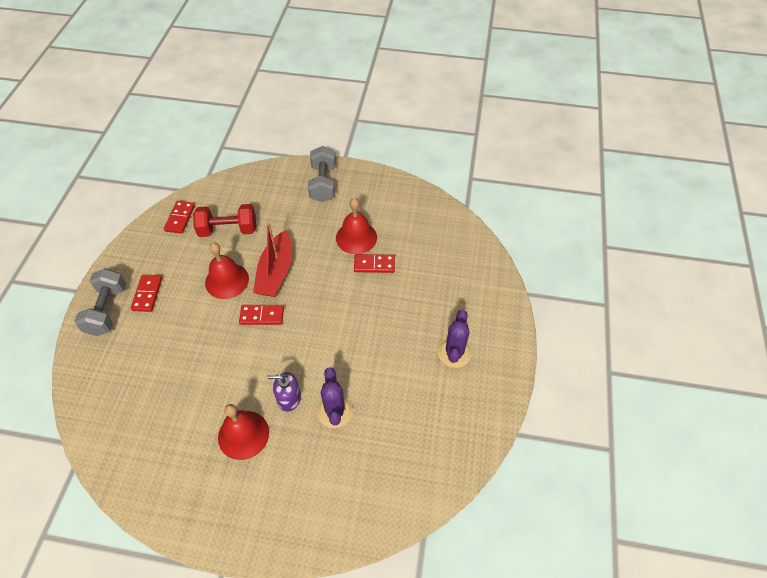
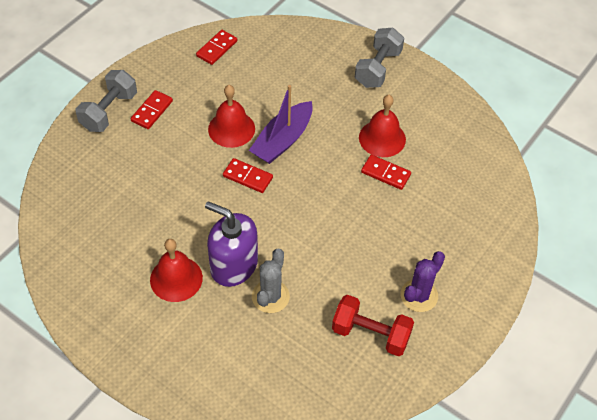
camera: 25 degrees right, 0 degrees up
red dumbbell [193,204,256,237] -> red dumbbell moved to [332,295,414,357]
red boat [253,222,292,297] -> purple boat [249,85,313,164]
purple soap dispenser [267,372,301,412] -> purple soap dispenser [205,202,258,287], size x1.76
purple cactus [317,368,353,428] -> grey cactus [252,248,290,313]

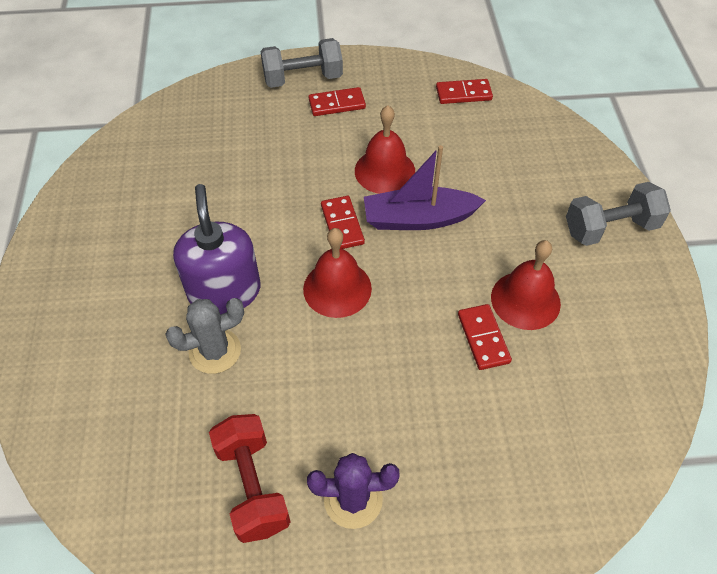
camera: 50 degrees right, 0 degrees up
red bell [150,239,203,302] -> red bell moved to [303,228,372,318]

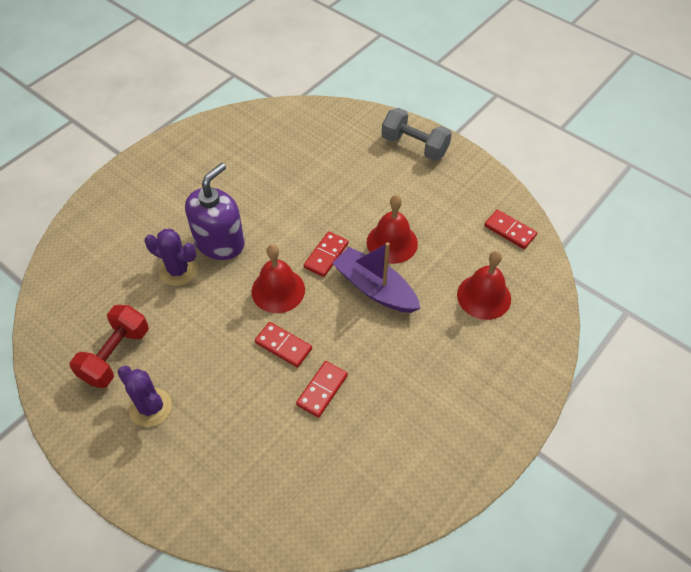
camera: 45 degrees right, 0 degrees up
grey cactus [165,298,244,374] -> purple cactus [145,229,197,286]
red domino [309,87,366,116] -> red domino moved to [255,322,312,368]
red bell [491,240,561,330] -> red bell moved to [457,251,511,320]
grey dumbbell [566,182,671,246] -> none

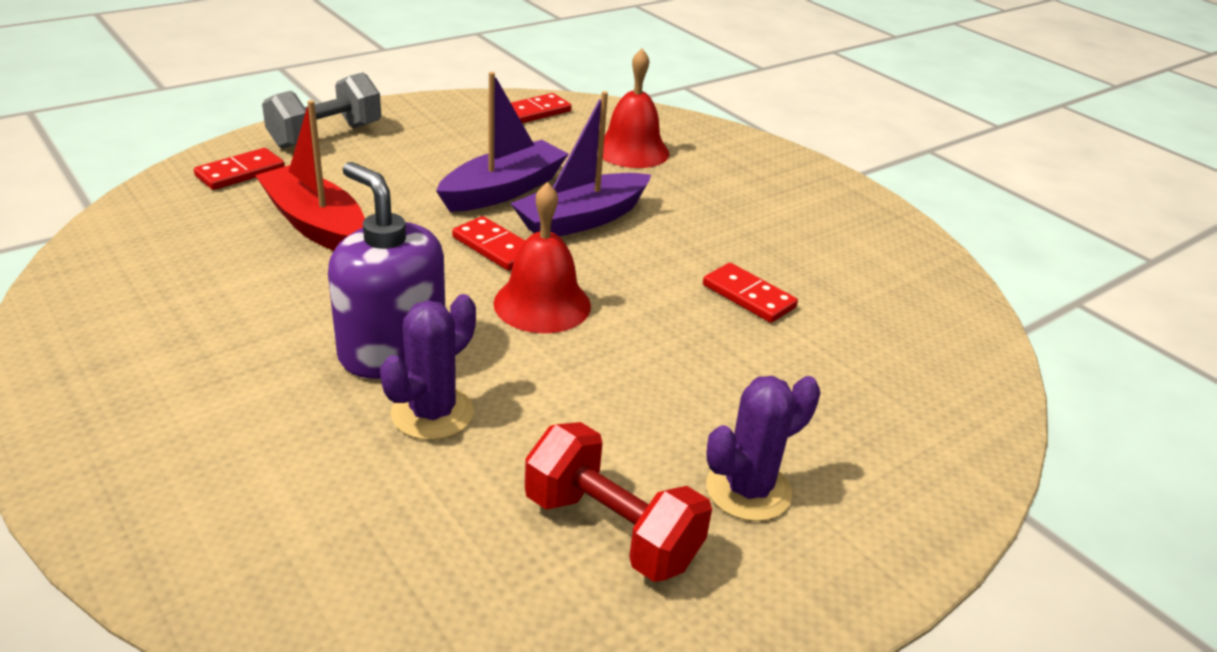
camera: 80 degrees left, 20 degrees down
red domino [255,322,312,368] -> red domino moved to [194,148,285,190]
red bell [367,195,418,264] -> purple boat [436,72,569,212]
none -> red boat [255,100,365,251]

